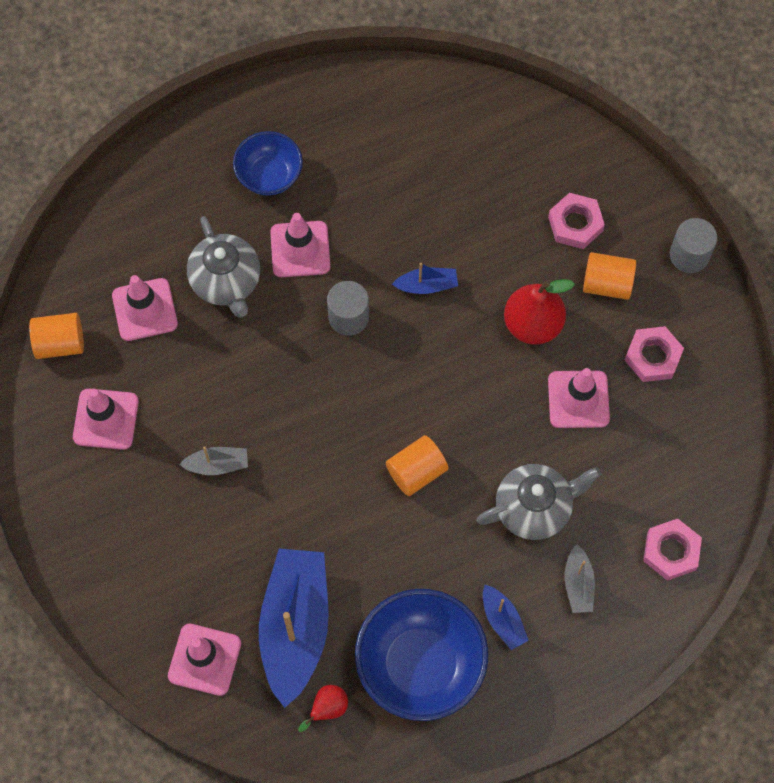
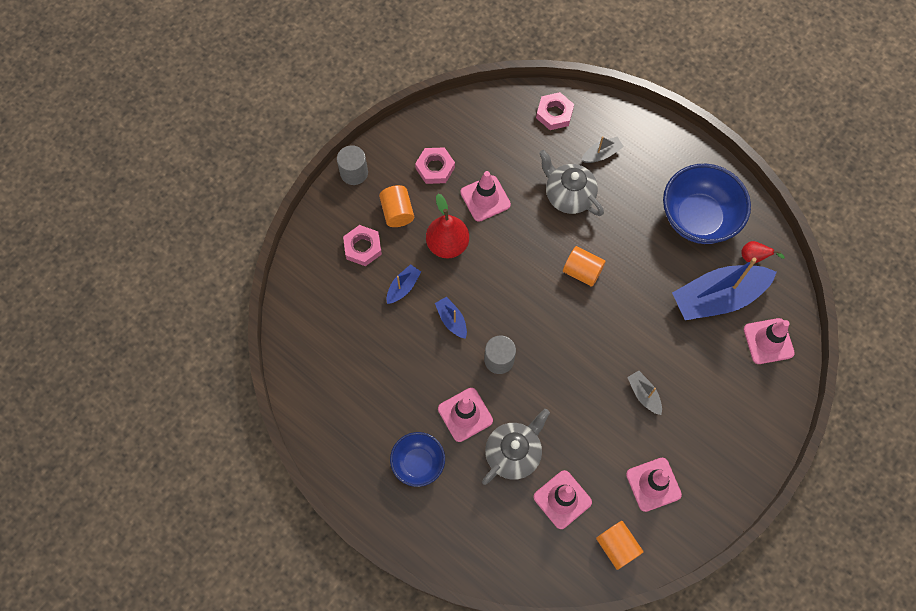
camera: 115 degrees left, 0 degrees up
blue boat [483,585,529,650] -> blue boat moved to [387,264,421,304]

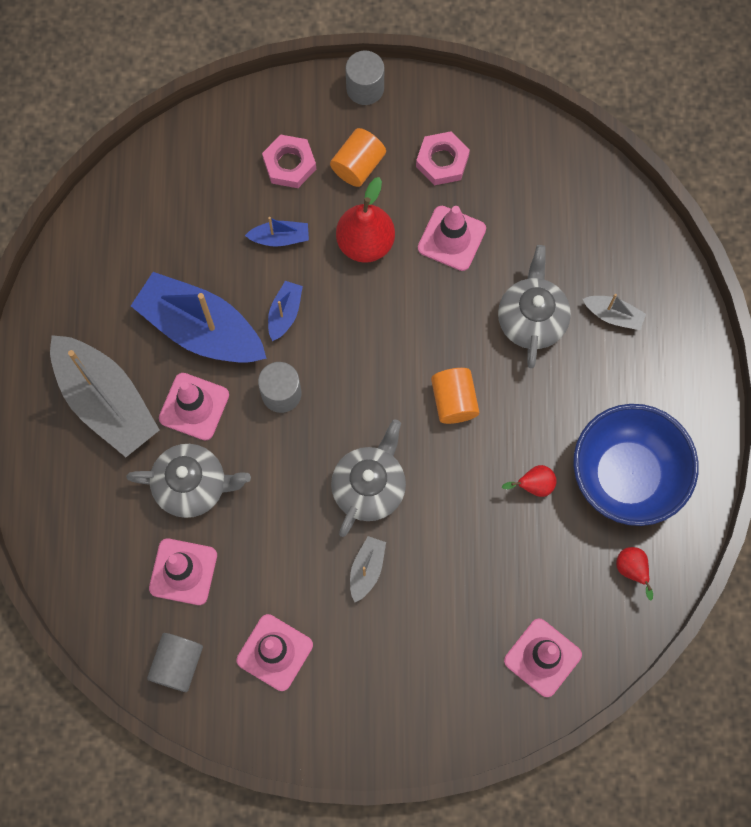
camera: 50 degrees right, 5 degrees up
blue bowl [390,432,445,487] -> grey boat [50,335,160,457]
pink nut [536,92,574,130] -> none
orange cylinder [596,521,643,570] -> grey cylinder [147,633,203,692]
blue boat [672,257,777,320] -> blue boat moved to [131,272,267,363]
none -> grey teapot [331,419,406,537]
none -> red pear [502,465,557,497]

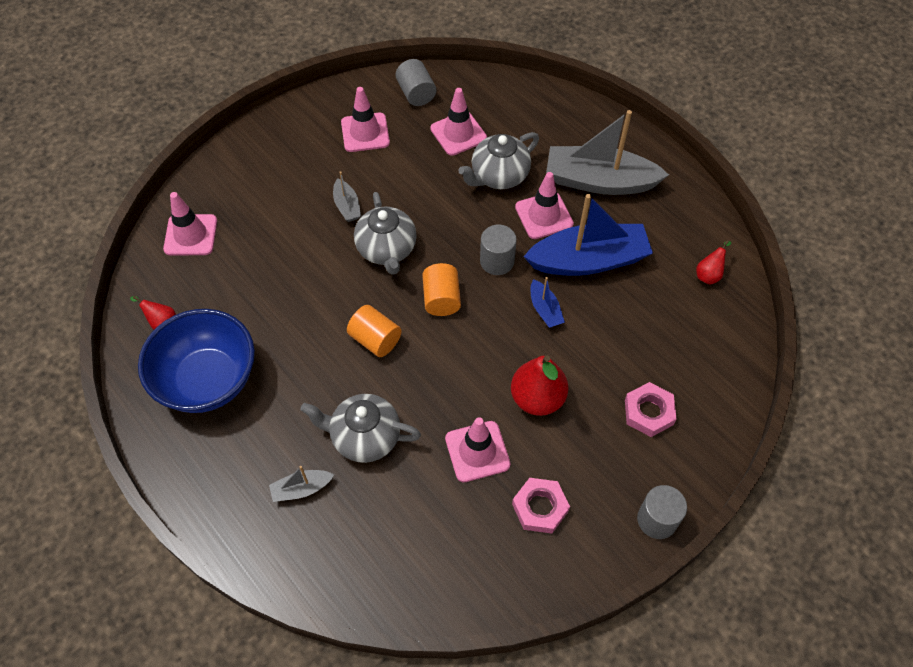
camera: 140 degrees right, 15 degrees down
blue boat [245,217,309,247] -> none
orange cylinder [330,128,386,187] -> orange cylinder moved to [422,263,461,316]
grey teapot [498,245,571,368] -> grey teapot turned 135 degrees clockwise [300,394,421,463]
red pear [502,465,557,497] -> red pear moved to [696,241,731,285]

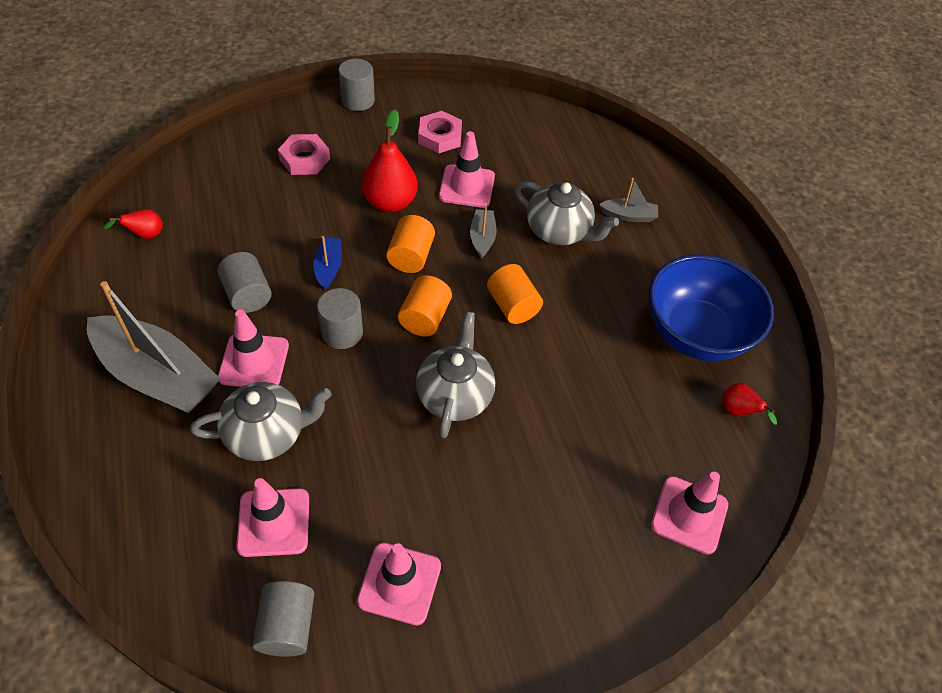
camera: 160 degrees left, 5 degrees down
grey boat [333,171,361,222] -> grey boat moved to [470,206,497,259]
blue boat [524,194,653,276] -> grey cylinder [218,252,272,313]
none -> orange cylinder [386,215,435,273]

